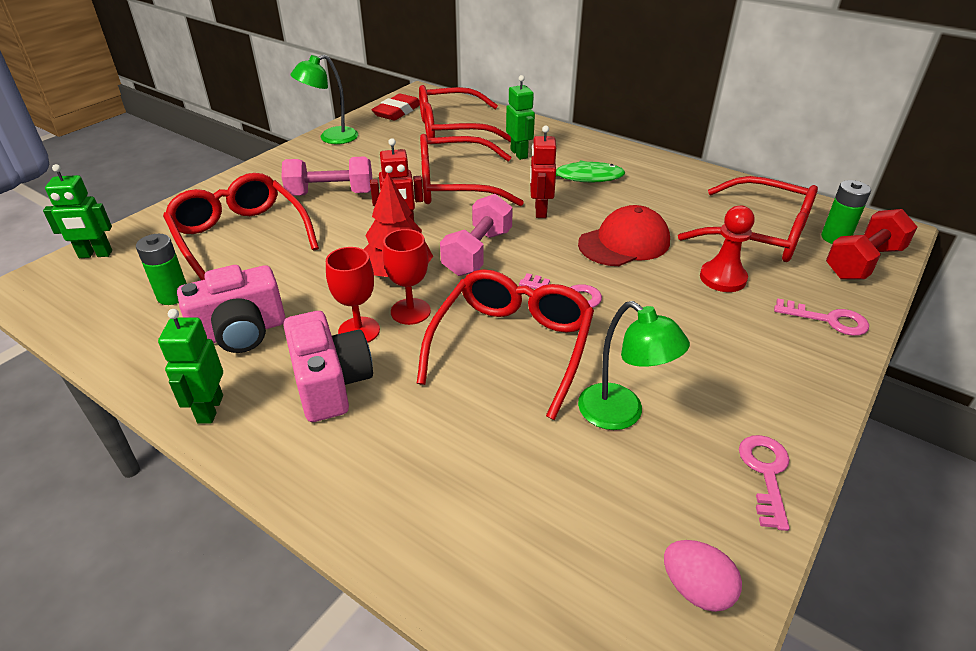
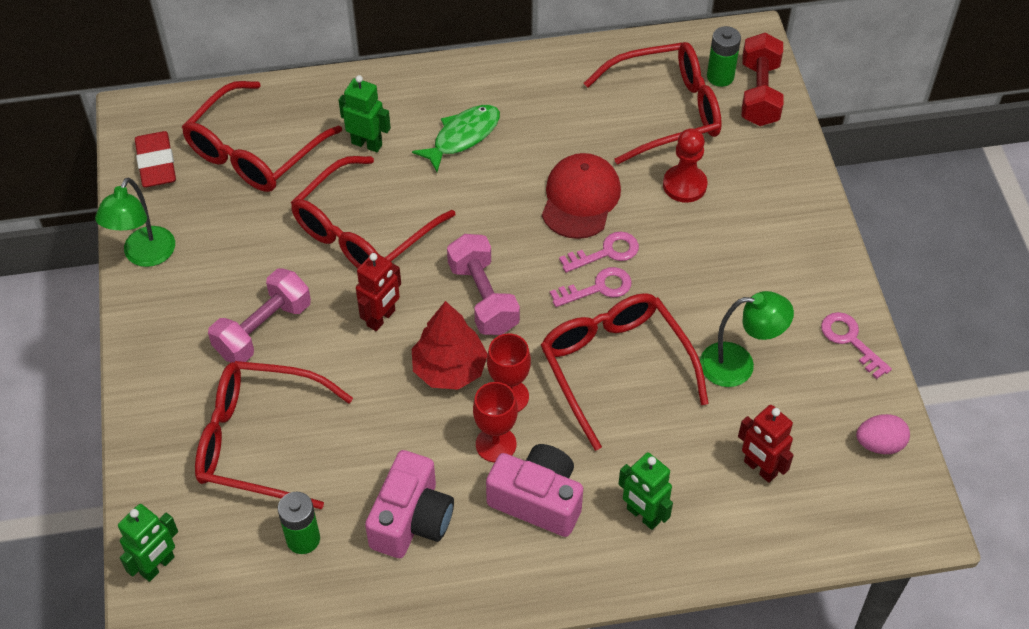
camera: 45 degrees left, 15 degrees up
green robot [158,309,223,424] -> green robot moved to [618,452,673,530]
red robot [530,126,556,218] -> red robot moved to [738,405,794,483]
pink key [774,298,869,336] -> pink key moved to [559,232,639,273]

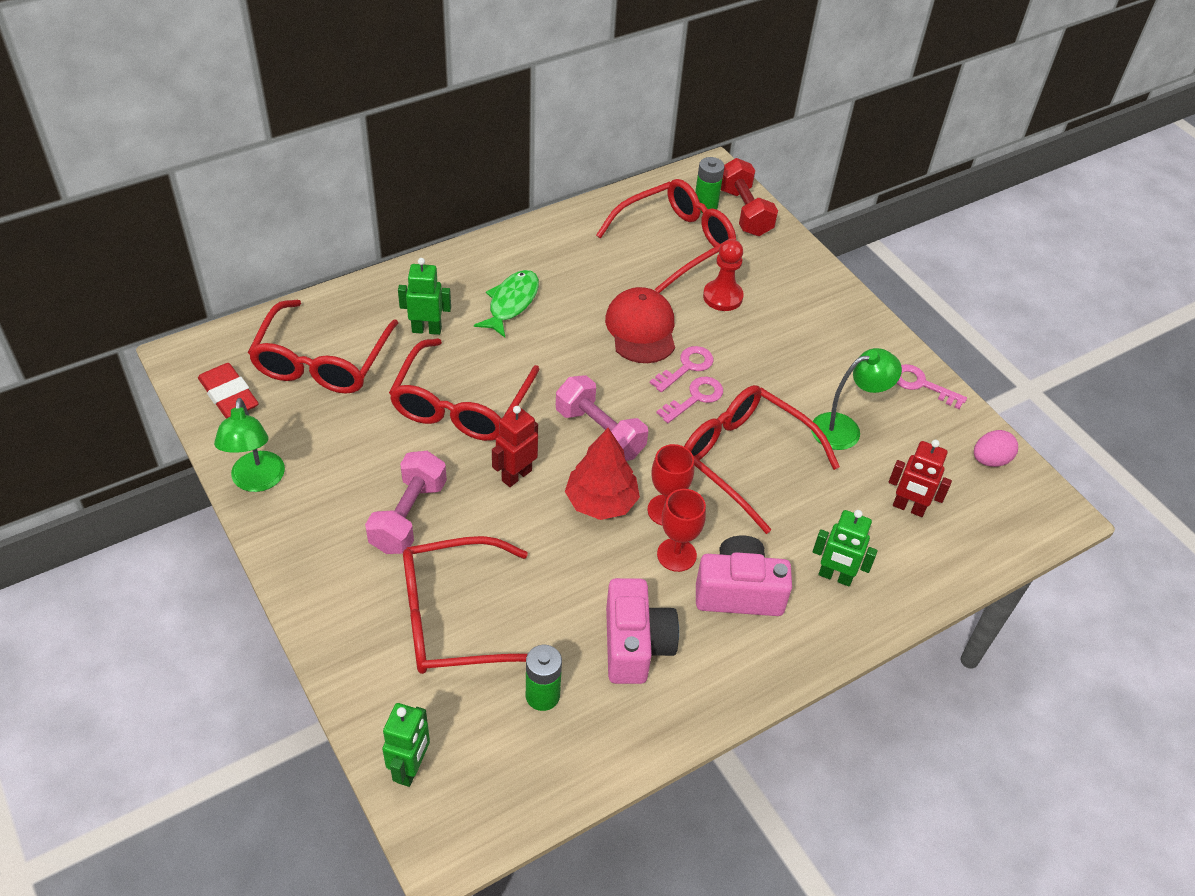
camera: 25 degrees left, 5 degrees down
red robot [356,252,401,331] -> red robot turned 150 degrees counterclockwise [492,406,538,487]

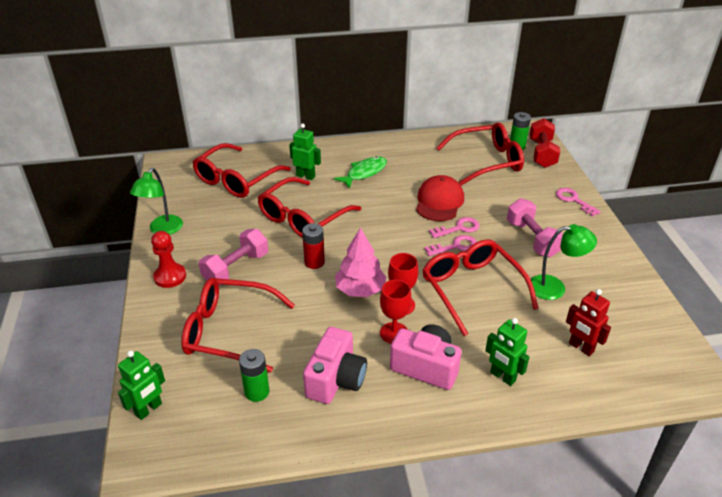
camera: 25 degrees right, 10 degrees down
red eraser [198,363,259,419] -> none
red robot [492,406,538,487] -> red battery [302,223,325,269]
pink dumbbell [556,375,648,461] -> pink dumbbell moved to [507,198,563,257]
red tree [565,428,640,520] -> pink tree [335,228,387,297]
red pawn [703,239,744,311] -> red pawn moved to [151,231,186,288]
pink key [896,364,967,409] -> pink key moved to [556,188,601,217]
pink egg [974,430,1018,467] -> none

